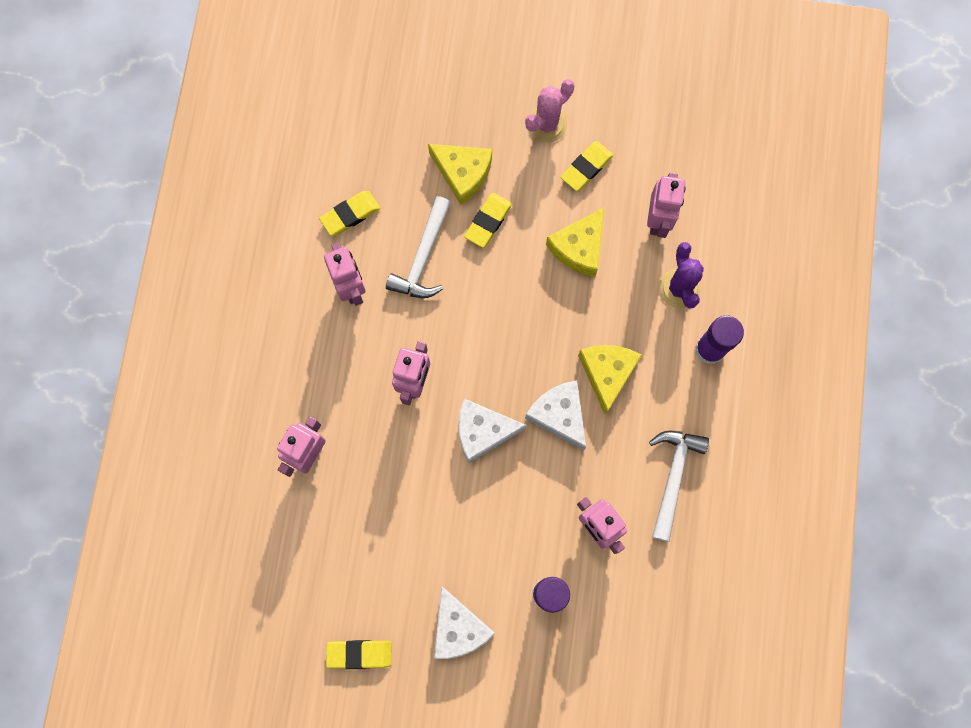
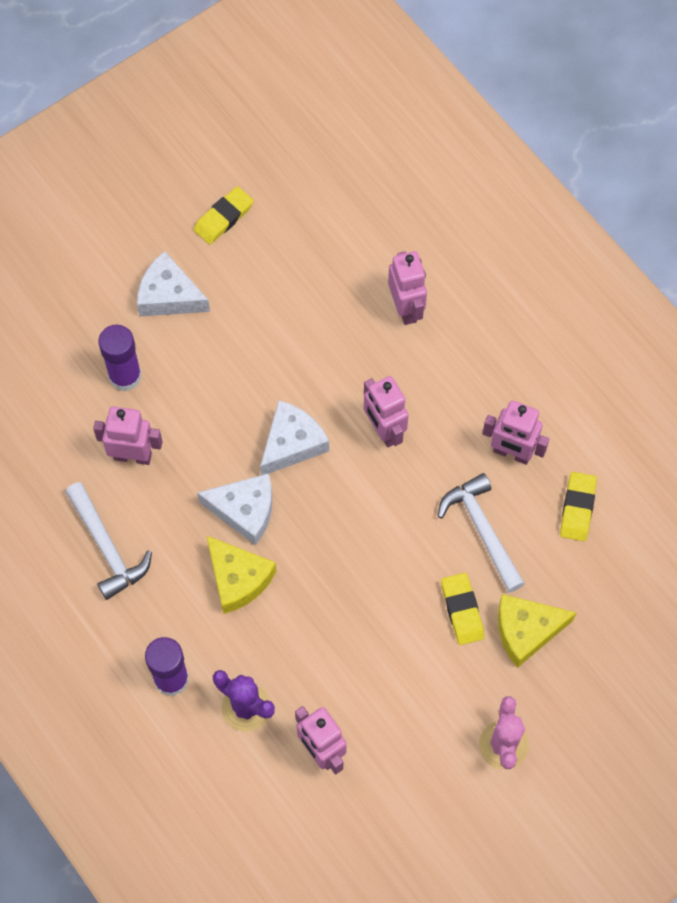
camera: 135 degrees right, 10 degrees down
yellow cheese [546,208,604,277] -> none
yellow eraser [560,141,613,191] -> none

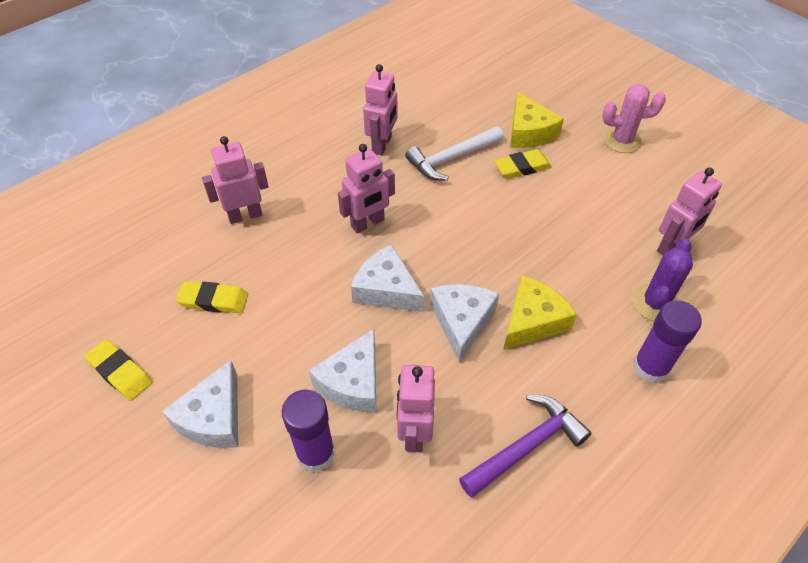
camera: 95 degrees left, 15 degrees down
white hammer [65,482,152,600] -> purple hammer [459,395,591,497]
yellow eraser [560,472,597,541] -> yellow eraser moved to [176,281,248,313]
none -> white cheese [309,329,376,412]

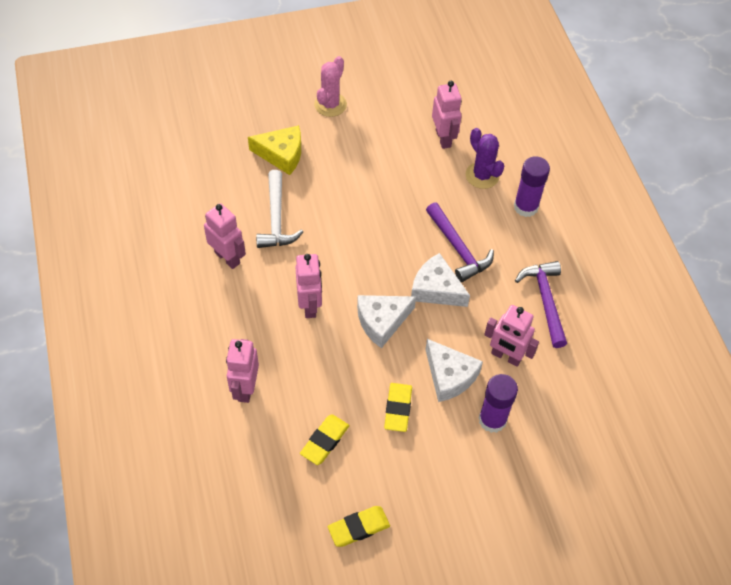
camera: 65 degrees left, 5 degrees up
white cheese [162,360,238,448] -> none
yellow eraser [494,149,552,179] -> yellow eraser moved to [384,383,412,432]
yellow cheese [503,276,577,350] -> purple hammer [426,202,494,282]

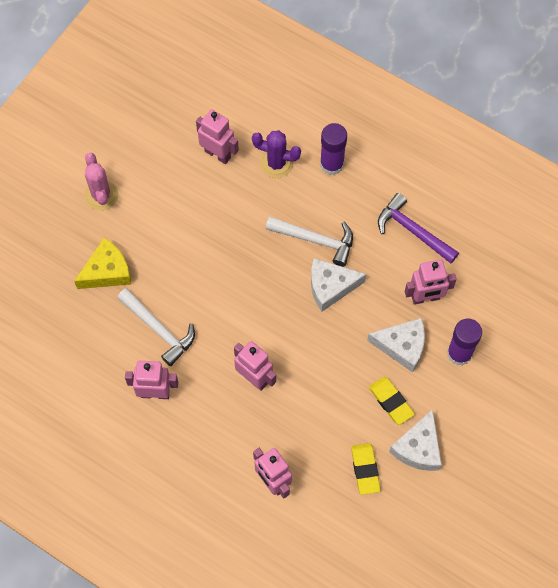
camera: 40 degrees left, 10 degrees up
yellow eraser [328,506,390,547] -> none
white cheese [357,295,416,348] -> white cheese moved to [389,409,442,471]
purple hammer [426,202,494,282] -> white hammer [265,216,353,267]

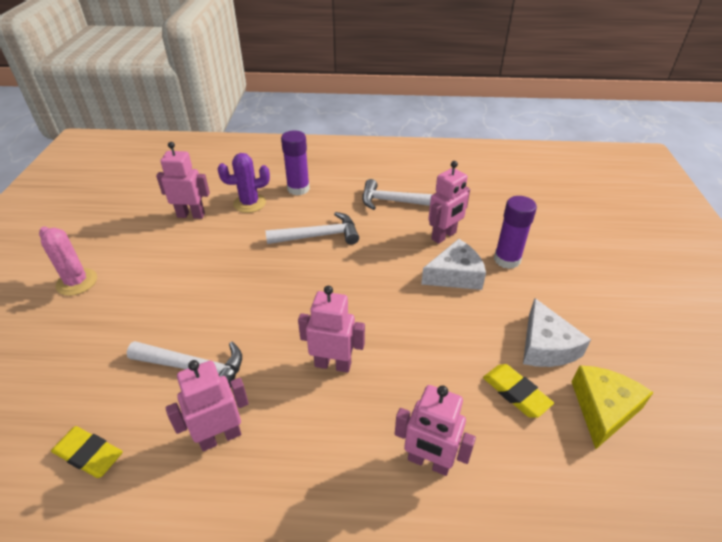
camera: 30 degrees left, 25 degrees down
yellow cheese [74,238,132,289] -> yellow cheese moved to [572,365,654,449]
white cheese [311,258,366,312] -> none
yellow eraser [369,377,415,425] -> yellow eraser moved to [51,426,123,478]
purple hammer [378,193,459,263] -> white hammer [362,179,433,210]

